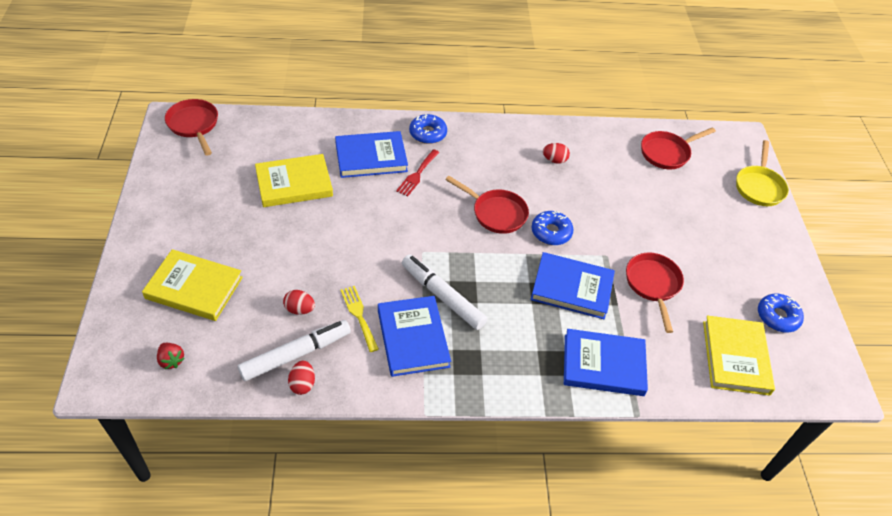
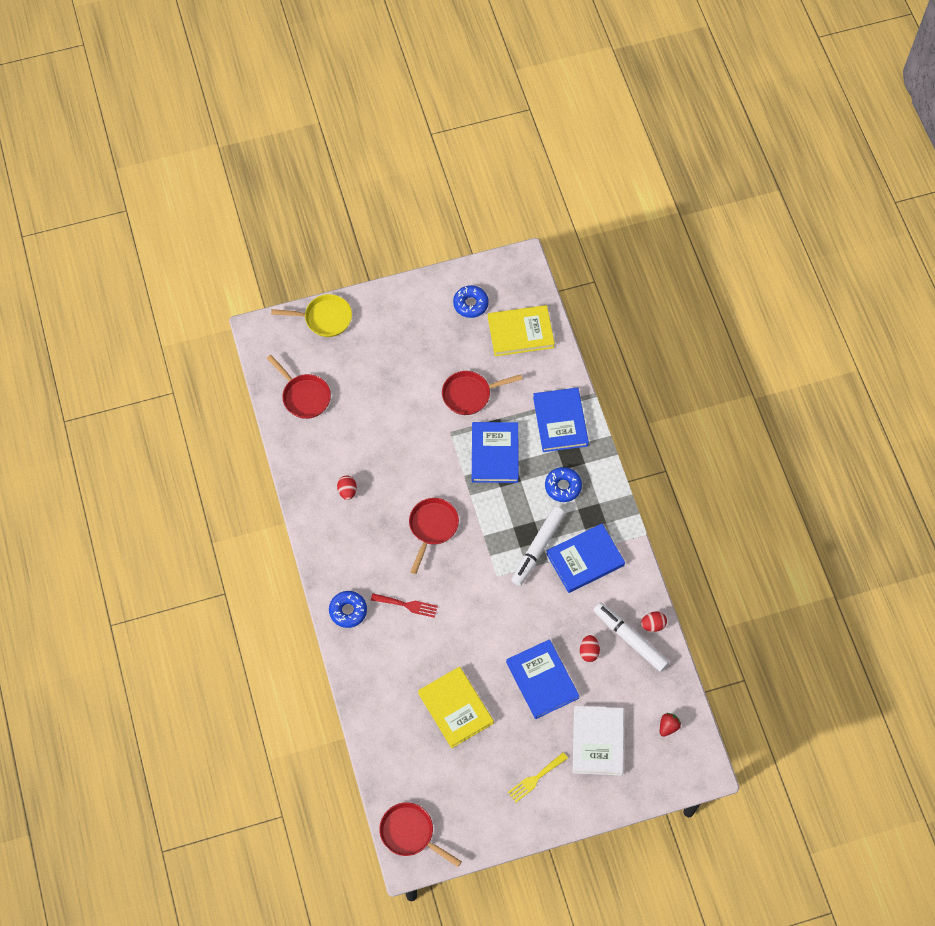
camera: 100 degrees left, 15 degrees up
yellow book [142,249,243,321] -> white book [573,706,624,776]
red pan [165,99,218,156] -> red pan turned 75 degrees clockwise [379,802,462,867]
blue book [335,131,408,178] -> blue book moved to [506,639,579,719]
yellow fork [340,286,379,352] -> yellow fork moved to [508,752,568,802]
blue donut [532,211,573,245] -> blue donut moved to [545,467,582,502]

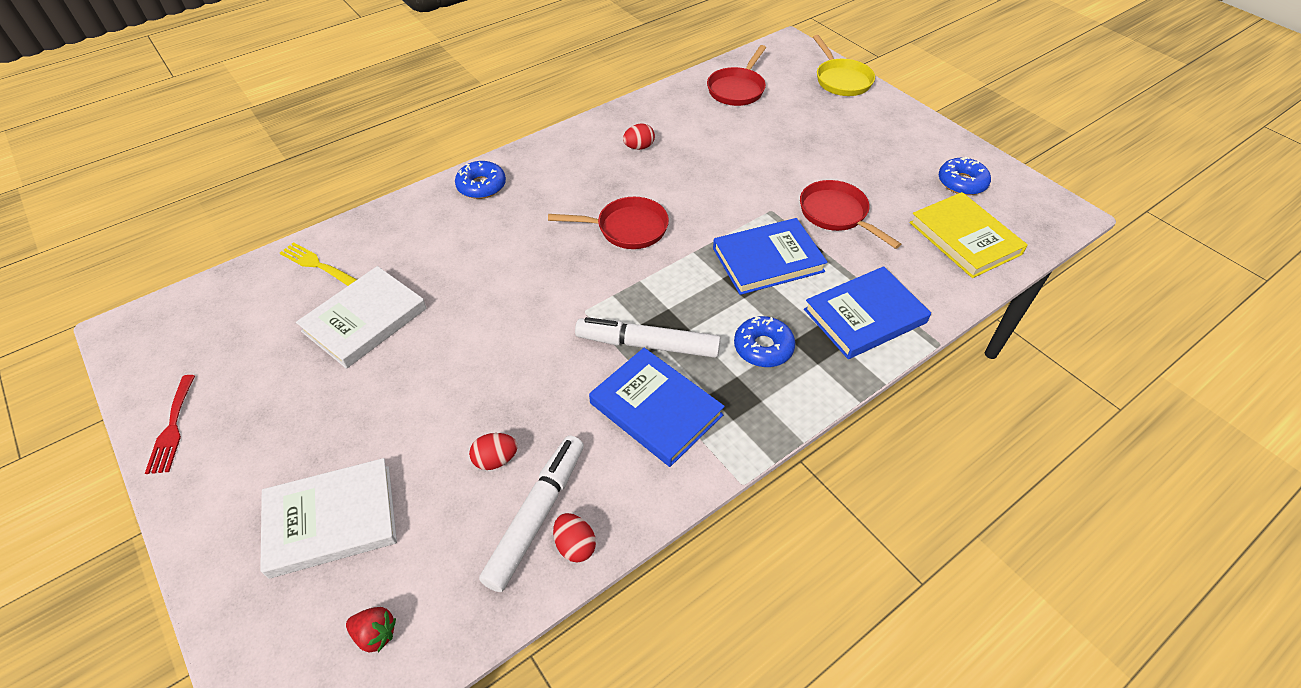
camera: 70 degrees right, 15 degrees down
red fork [371,593,438,618] -> red fork moved to [145,375,195,474]
red pan [379,802,462,867] -> none
yellow book [418,667,494,748] -> white book [296,266,427,369]
blue book [506,639,579,719] -> none
yellow fork [508,752,568,802] -> yellow fork moved to [280,242,357,286]

